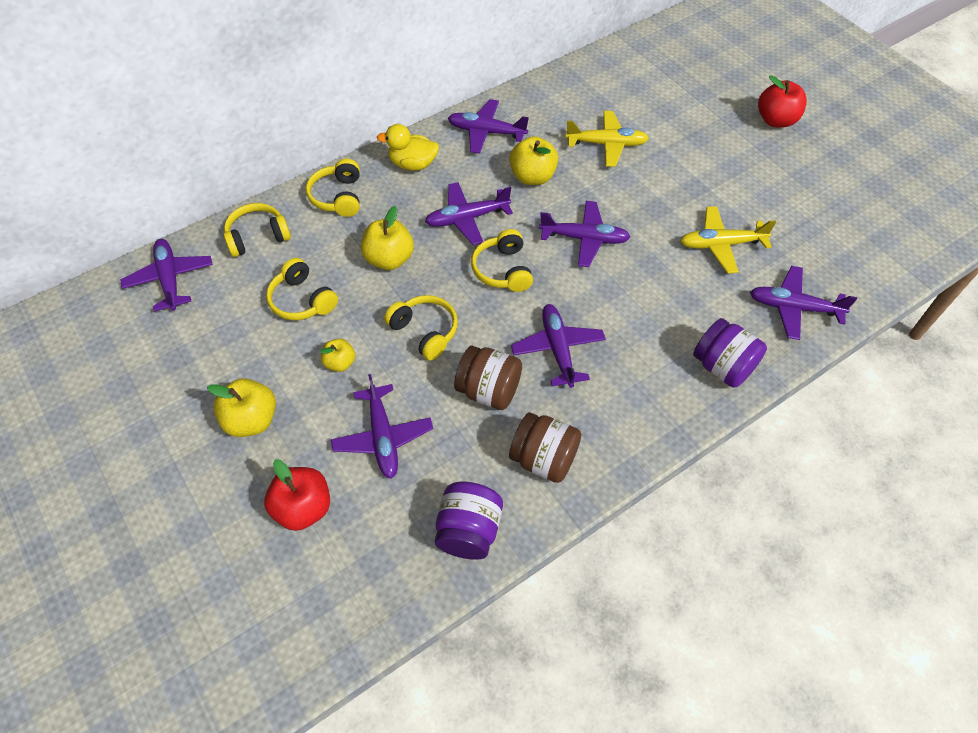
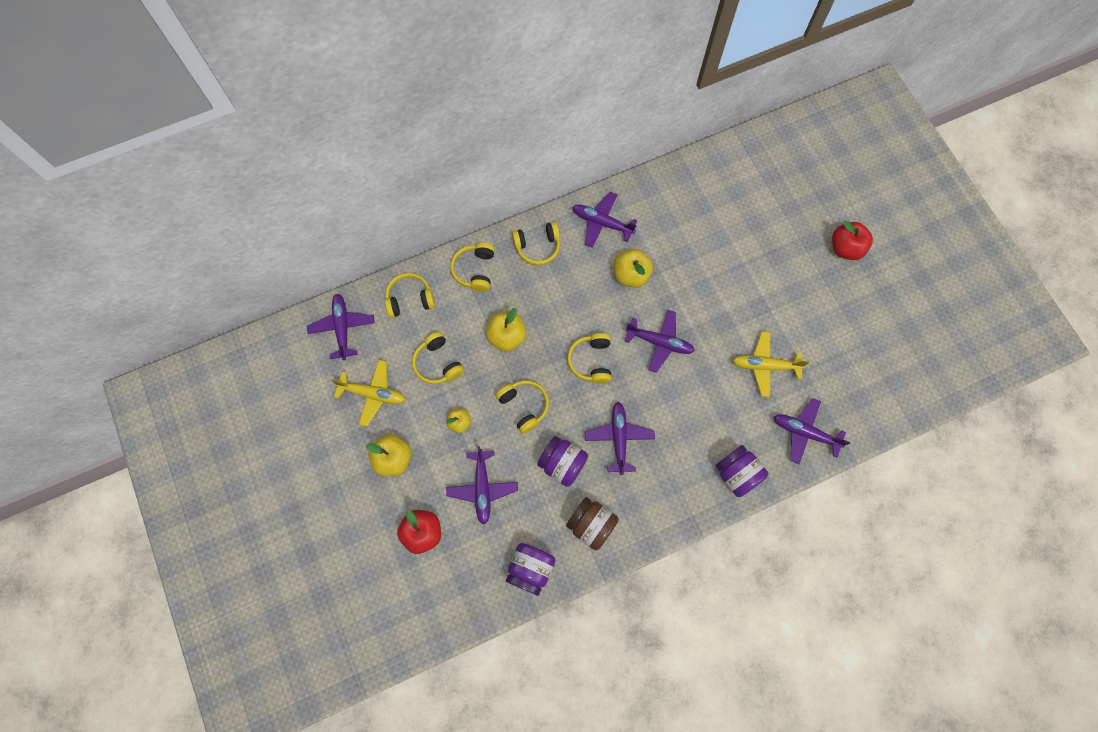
camera: 10 degrees right, 15 degrees up
yellow duck [377,124,439,171] -> yellow headphones [512,222,560,265]
purple plane [425,182,513,245] -> none
brown jar [454,346,522,410] -> purple jar [537,436,588,487]
yellow plane [565,111,649,167] -> yellow plane moved to [331,360,405,426]

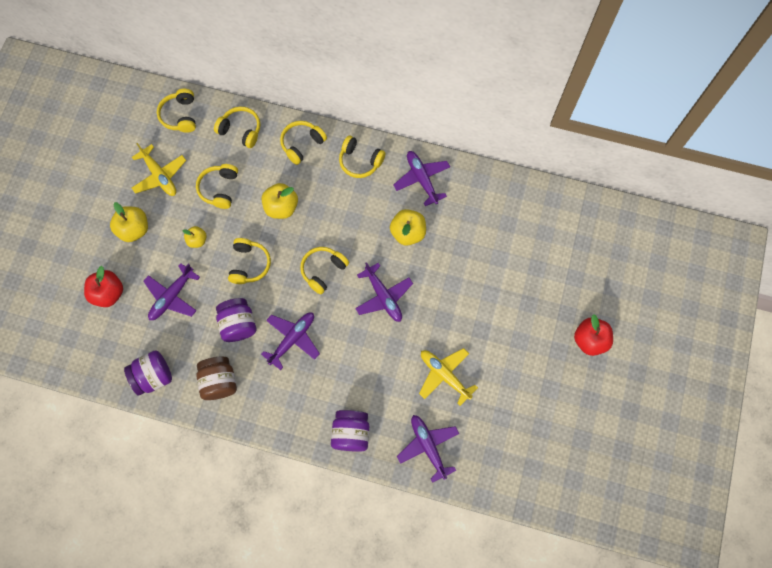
camera: 40 degrees right, 0 degrees up
purple plane [307,294,375,360] -> yellow headphones [157,89,196,133]

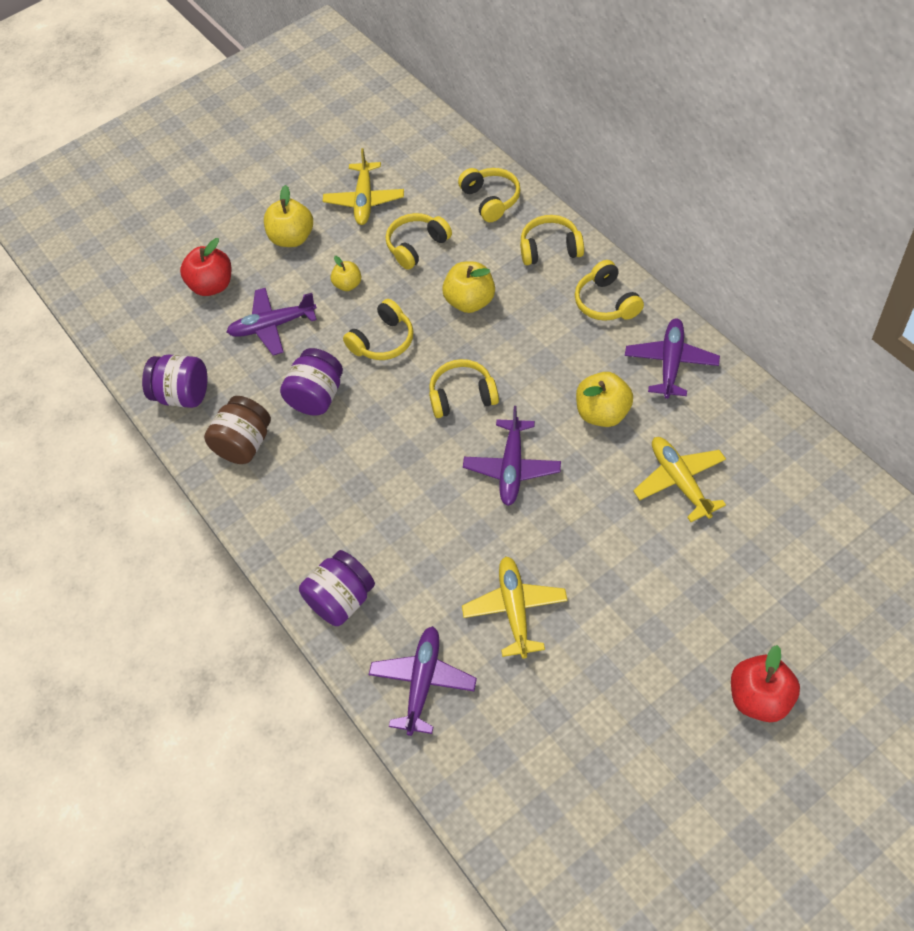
camera: 45 degrees right, 15 degrees down
yellow headphones [157,89,196,133] -> none
purple plane [261,312,320,370] -> none
none -> yellow plane [633,437,726,522]

